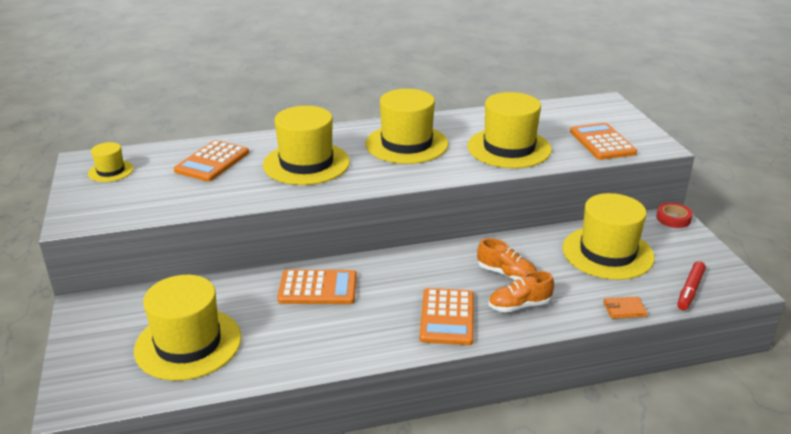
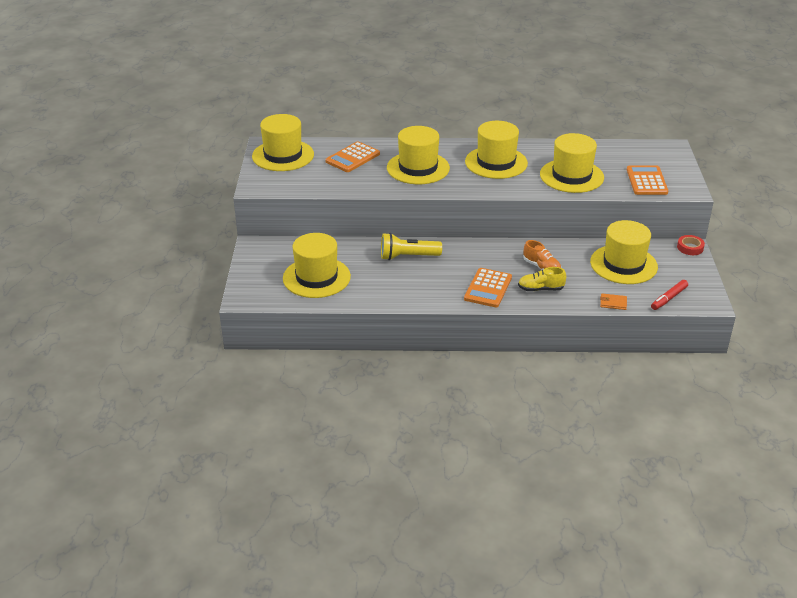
camera: 15 degrees right, 5 degrees up
yellow hat [88,142,134,182] -> yellow hat [252,114,314,171], size x2.01
orange calculator [277,270,357,304] -> yellow flashlight [381,233,442,260]
orange shoe [489,271,554,313] -> yellow shoe [518,267,566,291]

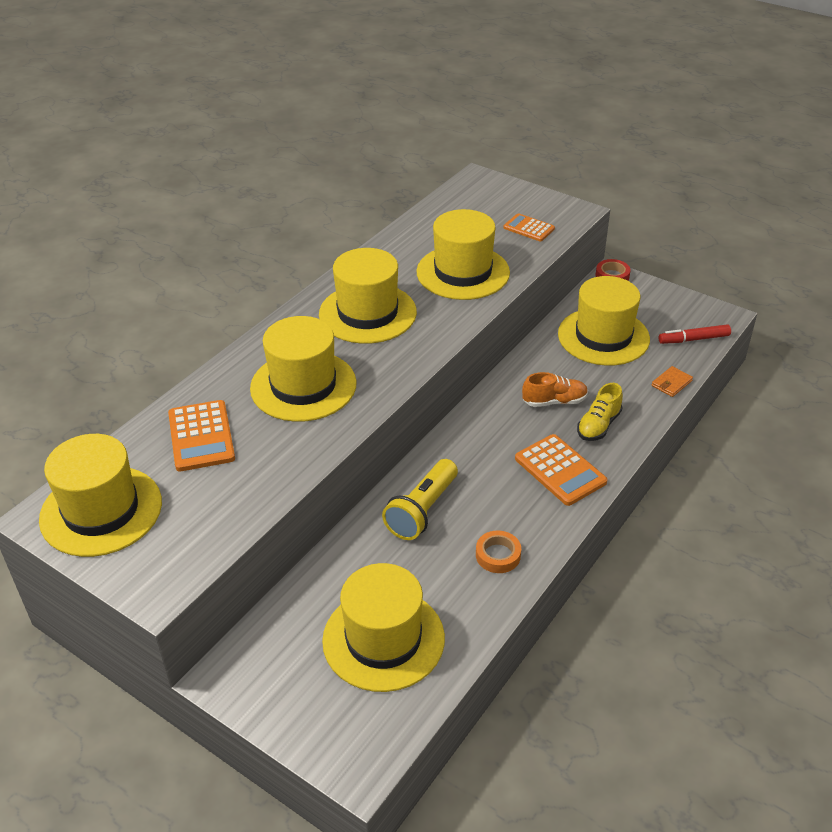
camera: 55 degrees left, 5 degrees up
orange calculator [627,165,669,195] -> orange calculator [504,213,555,241], size x0.64
red marker [651,280,688,310] -> red marker turned 90 degrees clockwise [659,324,731,344]
none -> orange tape [476,531,521,573]

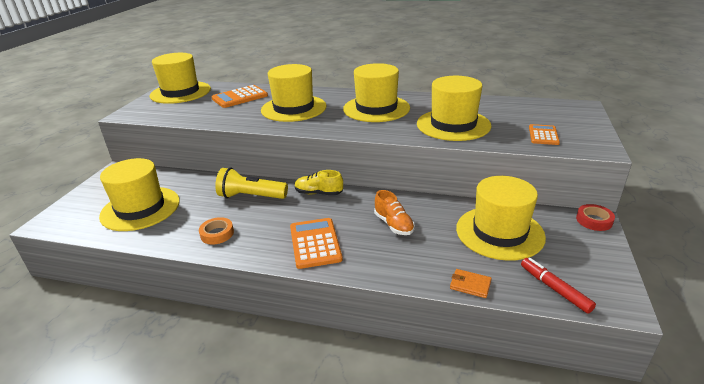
camera: 70 degrees right, 10 degrees down
orange calculator [515,434,608,506] -> orange calculator turned 135 degrees clockwise [290,218,343,269]
yellow shoe [577,383,623,441] -> yellow shoe moved to [295,170,343,196]

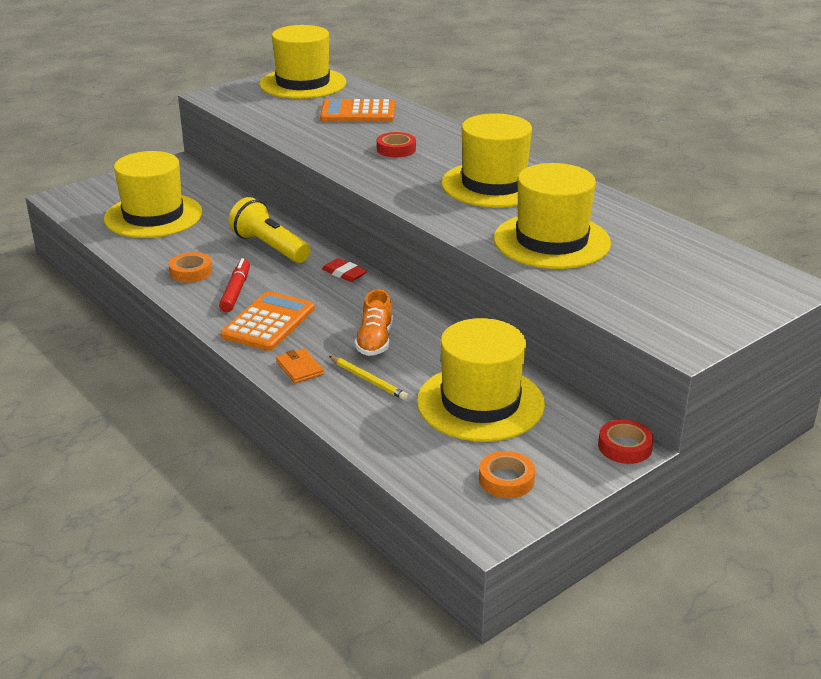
camera: 35 degrees right, 0 degrees up
yellow hat [261,64,327,122] -> red tape [377,132,416,157]
yellow shoe [295,170,343,196] -> red eraser [322,258,367,282]
orange wallet [450,269,492,298] -> orange wallet moved to [276,348,324,383]
red marker [521,258,596,314] -> red marker moved to [219,258,250,312]
orange calculator [529,124,560,145] -> none
none -> yellow pencil [329,356,408,400]
none -> orange tape [479,451,535,498]

